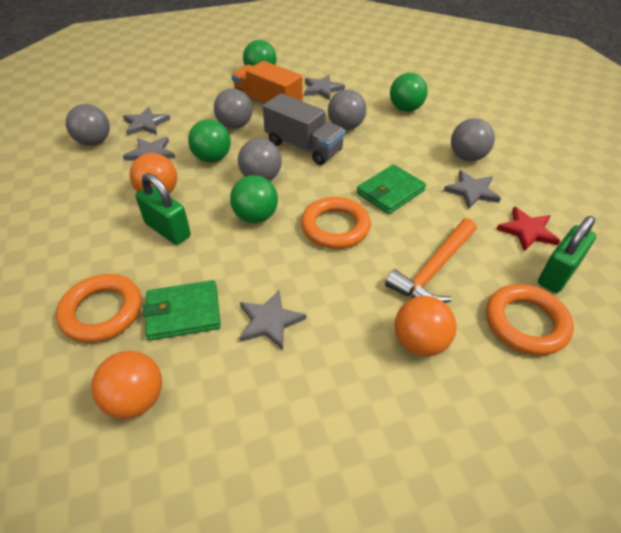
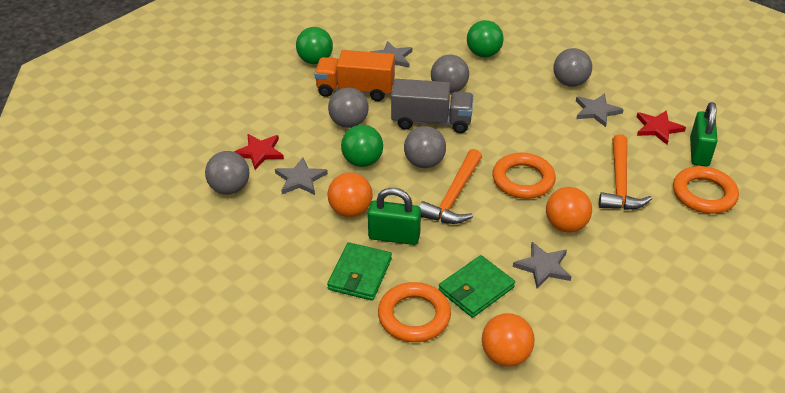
camera: 30 degrees left, 5 degrees down
grey star [123,107,170,136] -> red star [234,134,284,170]
green ball [230,175,278,223] -> orange hammer [419,149,482,224]
green wallet [357,164,426,214] -> green wallet moved to [327,242,392,301]
orange ball [394,296,457,357] -> orange ball moved to [546,187,592,232]

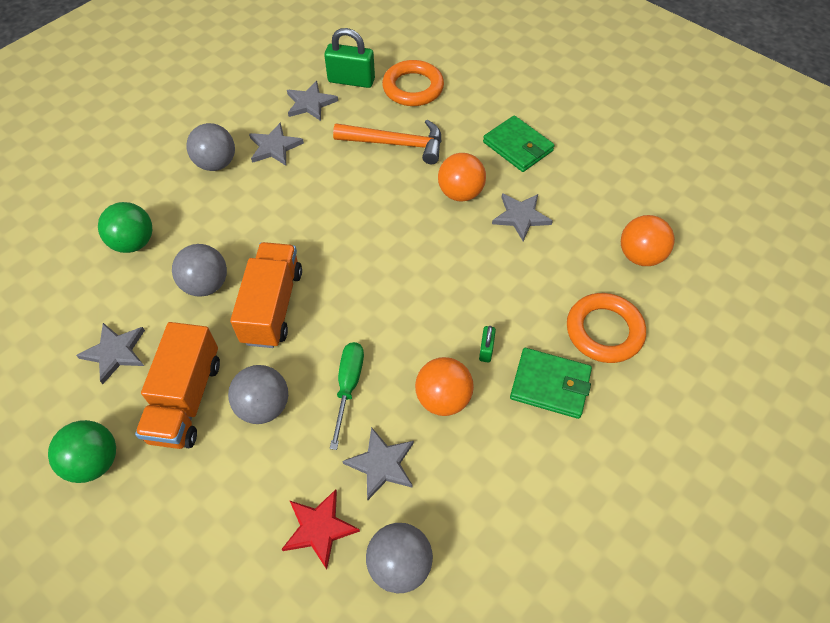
camera: 90 degrees left, 15 degrees up
green ball [341,125,383,167] -> green screwdriver [330,342,364,450]
green padlock [368,188,421,245] -> green padlock [479,326,496,363], size x0.49
grey truck [391,79,473,133] -> orange truck [230,242,302,348]
grey ball [404,126,446,168] -> none
orange hammer [419,149,482,224] -> none
green wallet [439,255,515,318] -> green wallet moved to [483,115,555,172]
orange ring [493,153,556,199] -> none
red star [637,110,686,145] -> grey star [287,81,338,121]

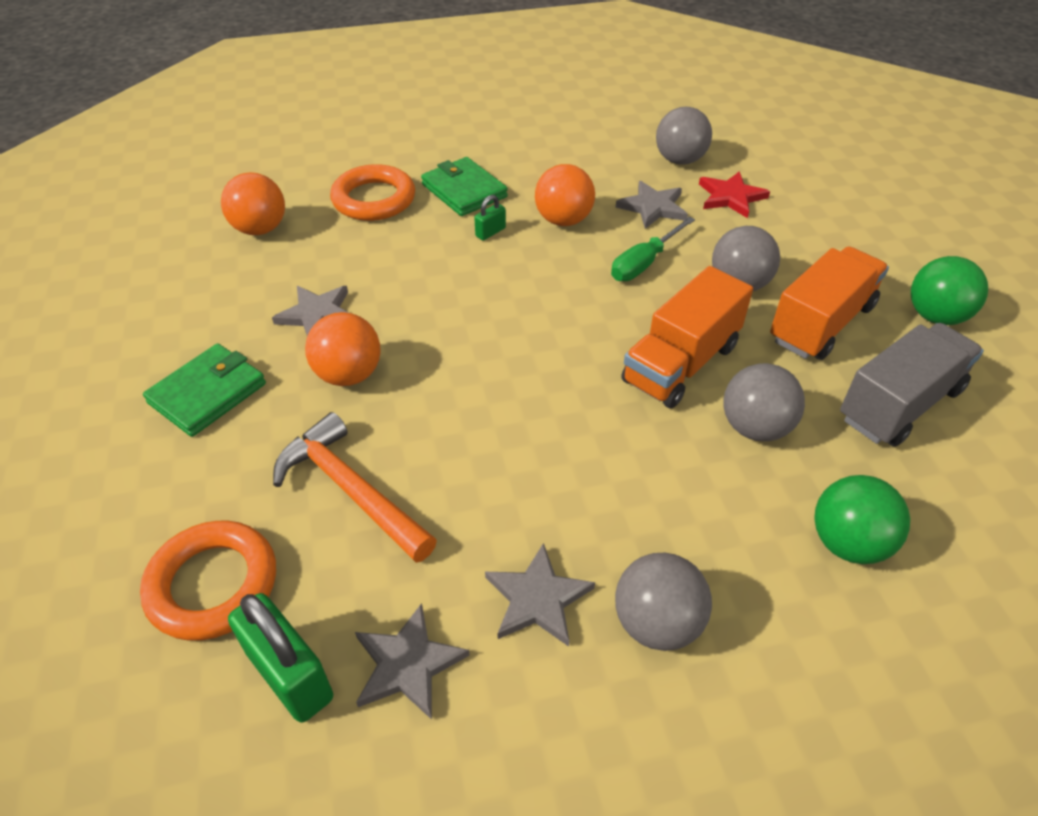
camera: 145 degrees left, 10 degrees down
grey star [76,323,145,384] -> grey truck [840,323,984,447]
green wallet [483,115,555,172] -> green wallet turned 45 degrees clockwise [143,343,266,437]

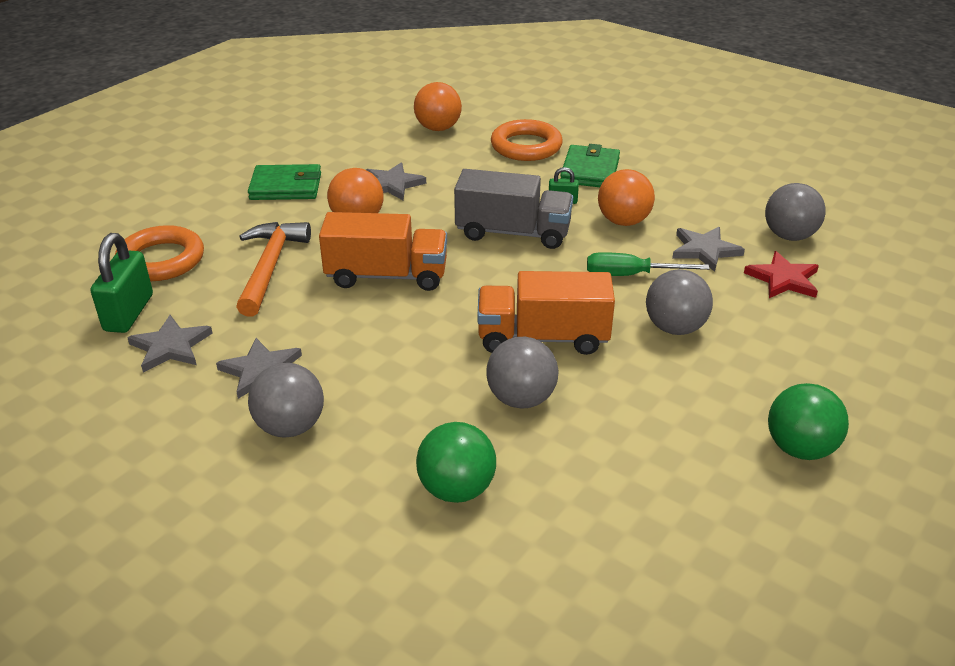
camera: 50 degrees right, 10 degrees down
orange truck [770,246,889,360] -> orange truck moved to [319,212,447,291]
grey truck [840,323,984,447] -> grey truck moved to [454,169,573,249]

